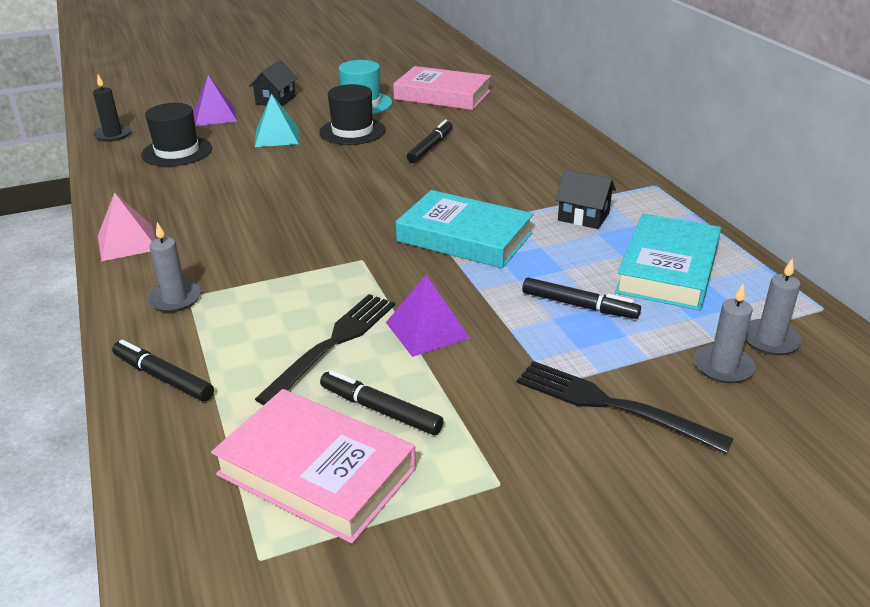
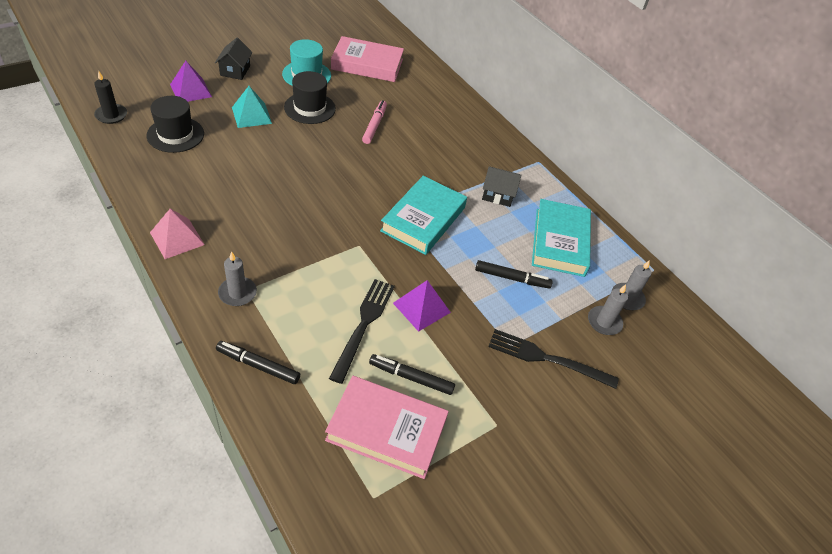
camera: 20 degrees left, 15 degrees up
turquoise book [396,190,534,268] -> turquoise book turned 75 degrees counterclockwise [380,176,467,255]
black marker [407,120,453,163] -> pink marker [362,100,387,144]

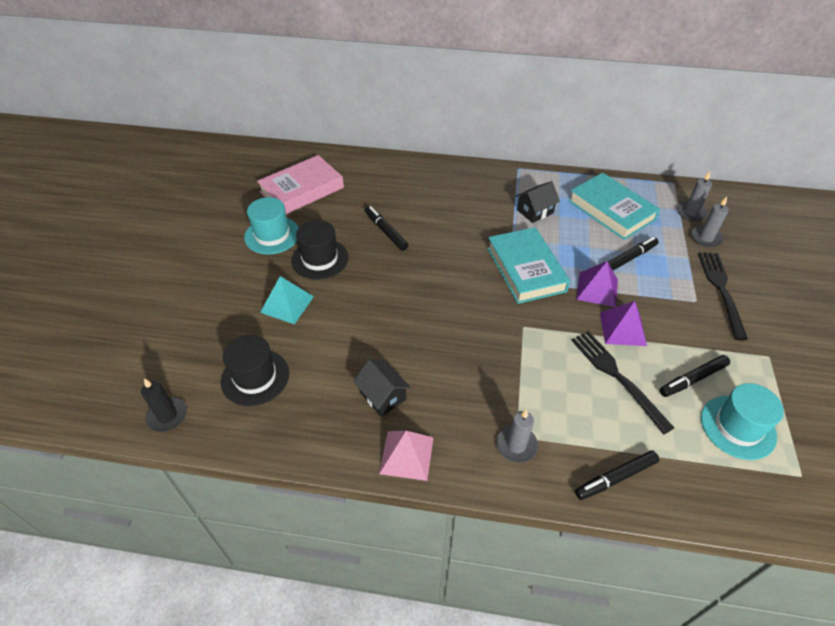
camera: 40 degrees left, 0 degrees up
purple pyramid [170,61,212,102] -> purple pyramid moved to [576,261,618,307]
black house [215,38,253,80] -> black house moved to [353,359,411,417]
pink book [325,376,449,479] -> turquoise hat [701,383,784,460]
pink marker [362,100,387,144] -> black marker [365,206,408,251]
black fork [488,329,619,389] -> black fork turned 120 degrees clockwise [698,253,748,340]

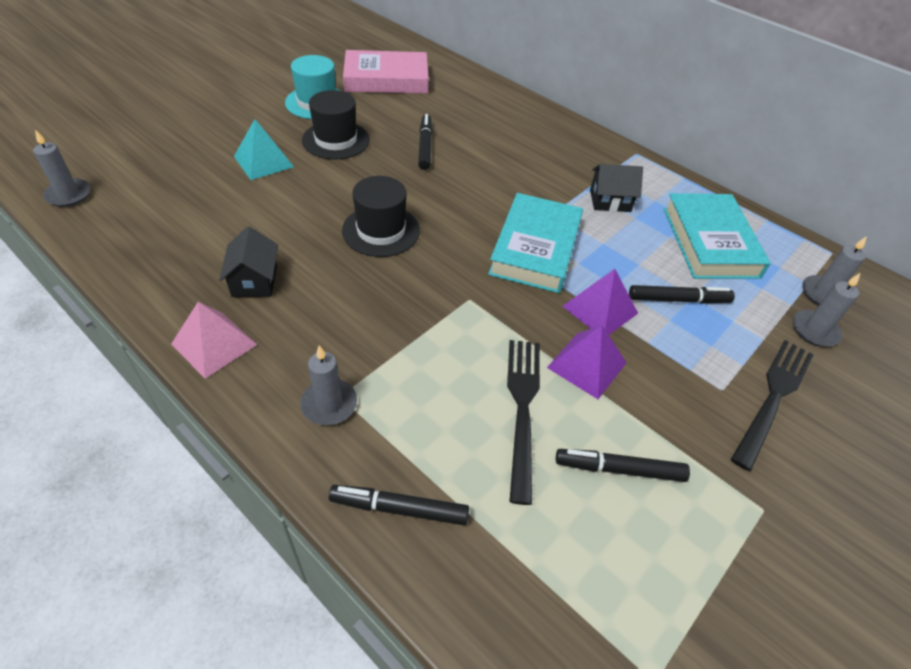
camera: 30 degrees right, 0 degrees up
black candle [141,378,187,432] -> grey candle [33,130,91,207]
black hat [221,335,289,406] -> black hat moved to [342,176,420,257]
turquoise hat [701,383,784,460] -> none

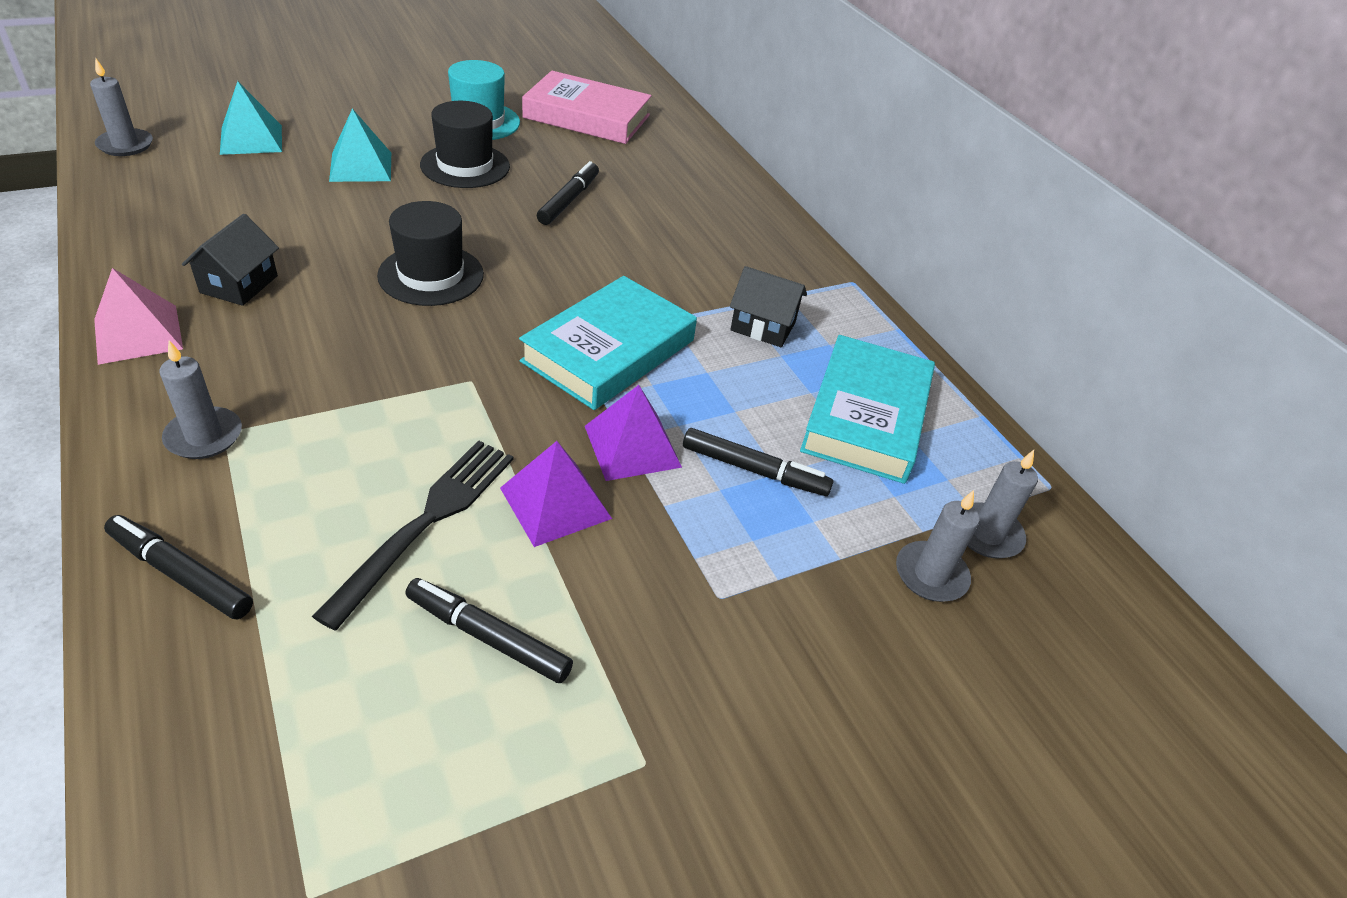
camera: 20 degrees right, 5 degrees down
black fork [731,340,814,471] -> none
none -> turquoise pyramid [220,81,282,155]

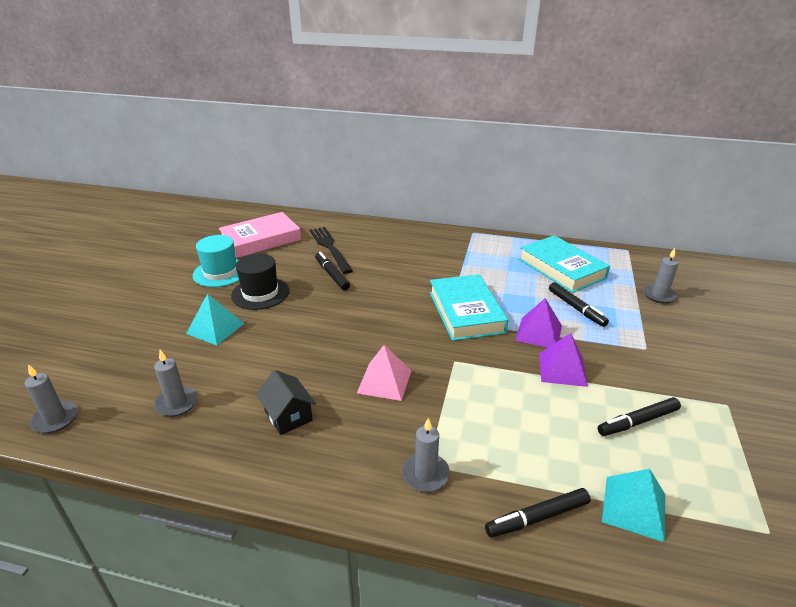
camera: 45 degrees left, 10 degrees down
pink pyramid [94,268,183,365] -> pink pyramid moved to [357,345,412,401]
turquoise pyramid [220,81,282,155] -> turquoise pyramid moved to [602,469,665,542]
black fork [312,440,514,630] -> black fork moved to [310,227,353,274]
black hat [377,201,484,306] -> none
black marker [683,428,833,496] -> black marker turned 90 degrees clockwise [549,282,609,327]
black house [730,266,807,347] -> none
grey candle [968,450,1038,559] -> grey candle moved to [154,350,198,417]

